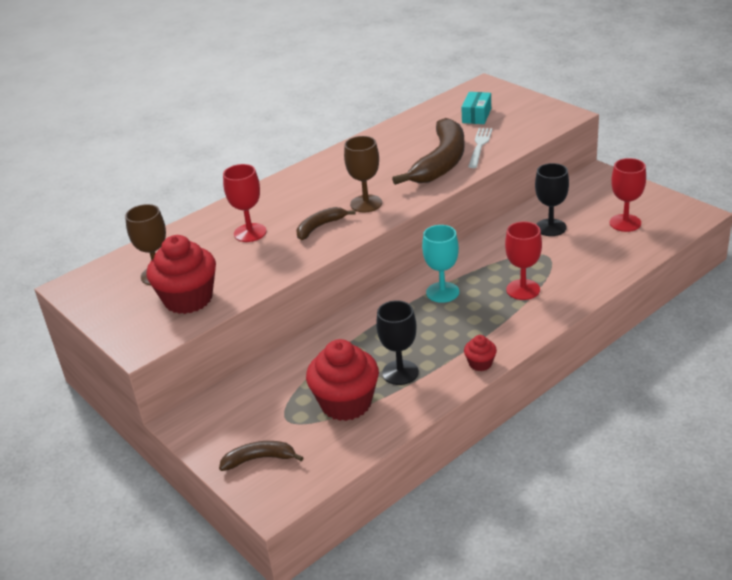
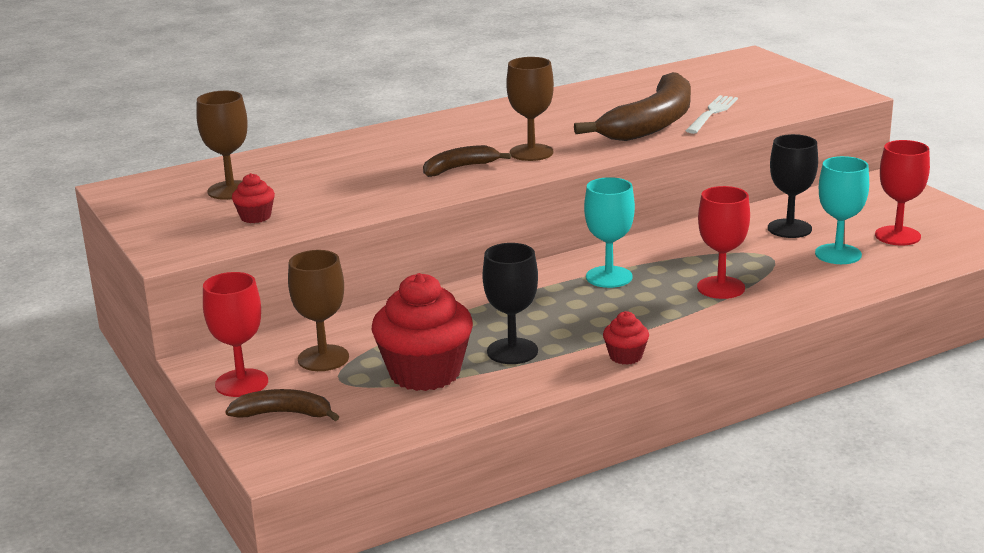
camera: 10 degrees right, 10 degrees down
red cupcake [146,235,216,314] -> red cupcake [232,173,275,223], size x0.46
red goblet [223,164,267,242] -> red goblet moved to [203,272,268,397]
turquoise box [461,92,491,124] -> none
none -> brown goblet [288,250,349,371]
none -> turquoise goblet [815,156,869,264]

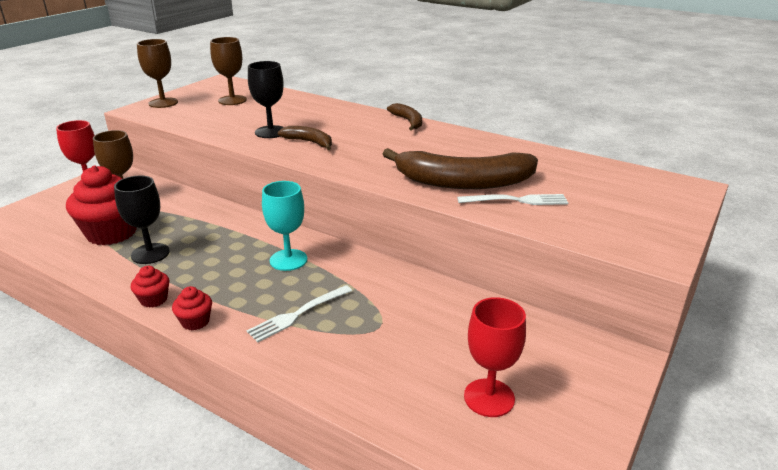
camera: 60 degrees right, 5 degrees up
brown banana [225,389,340,421] -> brown banana moved to [387,103,422,131]
red cupcake [232,173,275,223] -> red cupcake moved to [172,286,212,330]
brown goblet [506,57,554,161] -> brown goblet moved to [137,39,178,108]
red goblet [697,186,750,299] -> white fork [246,285,352,343]
black goblet [768,134,818,238] -> black goblet moved to [248,61,284,138]
turquoise goblet [815,156,869,264] -> none

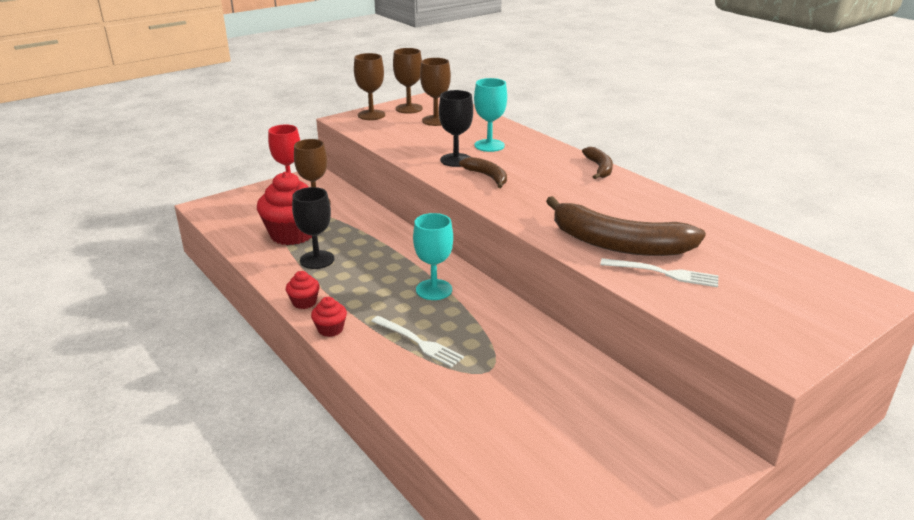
camera: 20 degrees right, 0 degrees up
white fork [246,285,352,343] -> white fork turned 120 degrees counterclockwise [371,316,464,368]
red goblet [464,297,526,417] -> none
none -> brown goblet [393,48,423,114]
none -> turquoise goblet [474,78,507,152]

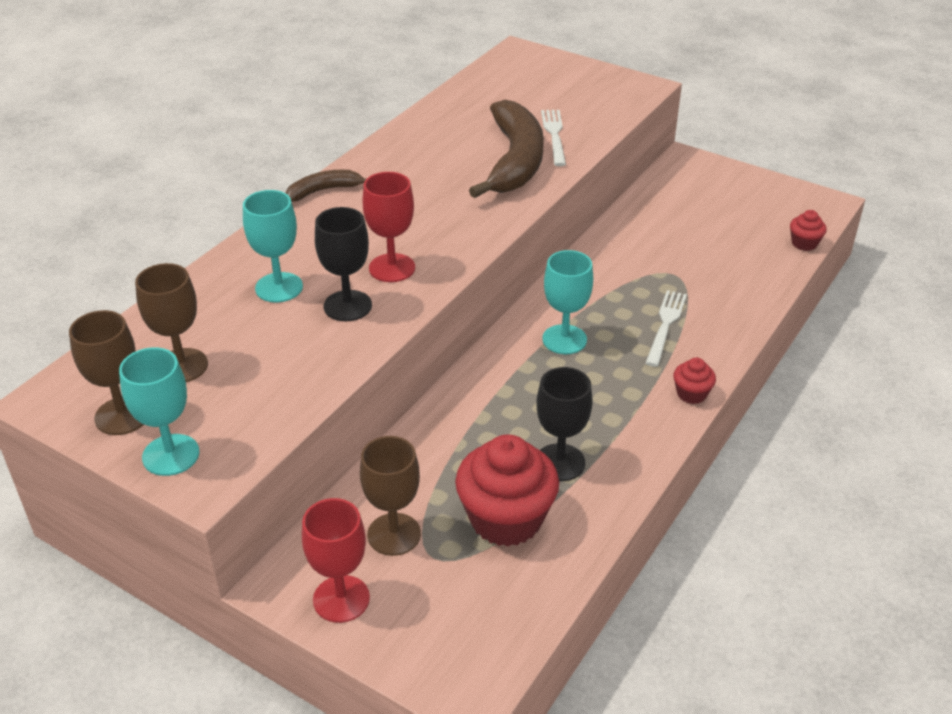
camera: 110 degrees left, 10 degrees up
red cupcake [286,271,320,309] -> red cupcake moved to [790,210,827,251]
brown goblet [354,53,385,120] -> turquoise goblet [119,347,199,476]
brown banana [459,157,507,188] -> red goblet [362,172,415,282]

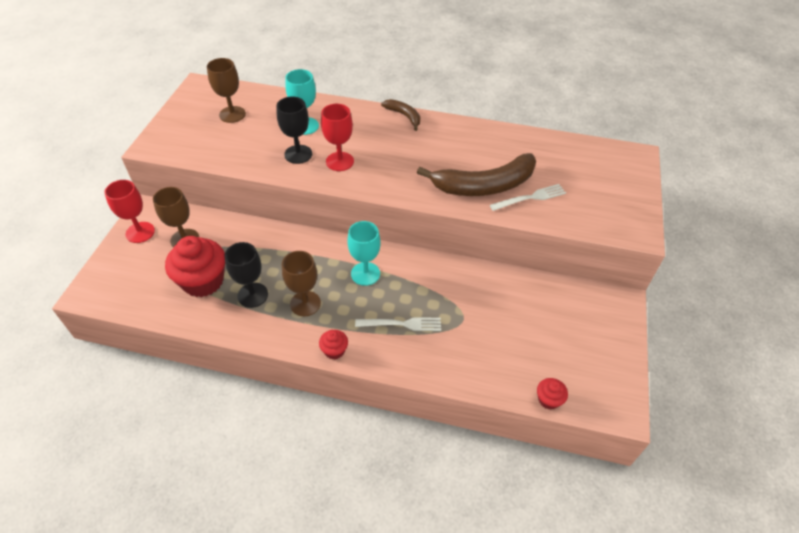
camera: 70 degrees right, 10 degrees up
brown goblet [69,310,144,435] -> brown goblet moved to [282,251,321,316]
turquoise goblet [119,347,199,476] -> none

